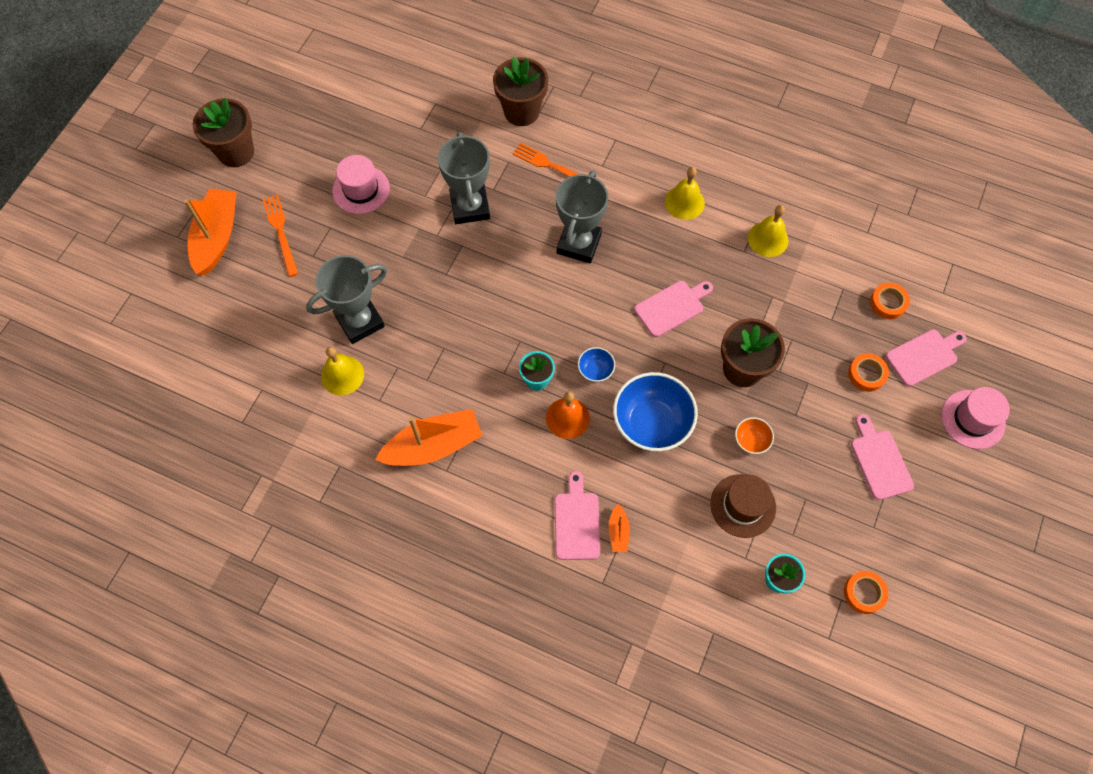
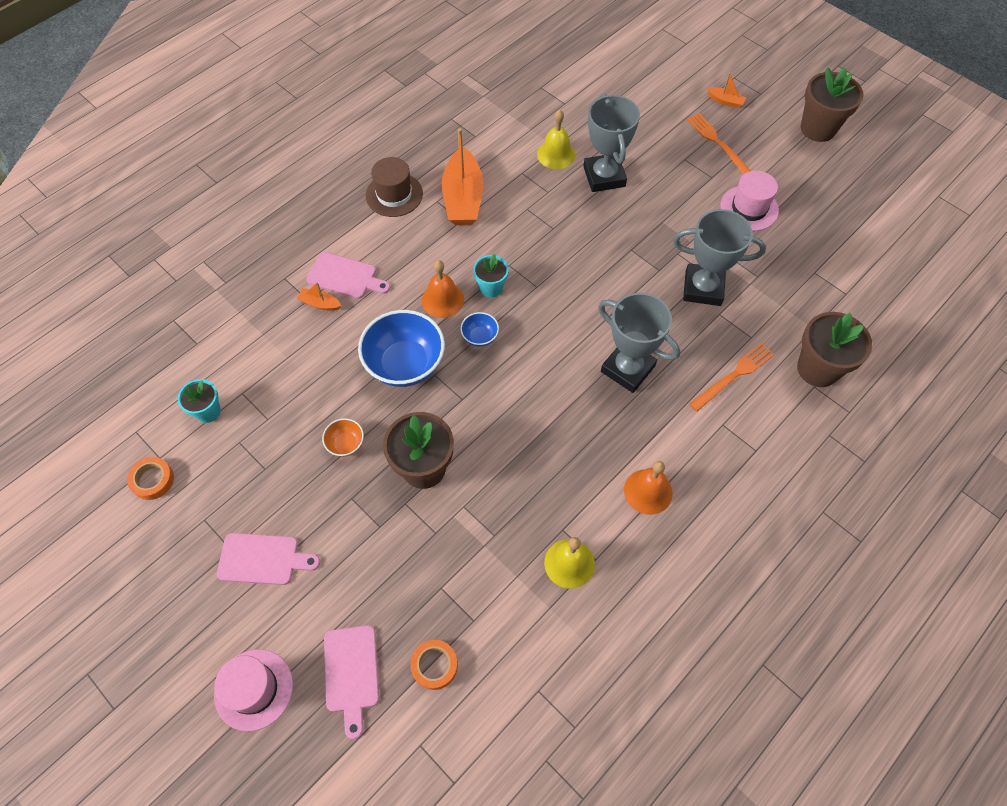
camera: 110 degrees right, 5 degrees down
orange boat [184,188,236,275] -> orange boat [707,72,746,108], size x0.45
orange fork [262,195,298,277] -> orange fork turned 120 degrees counterclockwise [687,113,751,174]
pink cutting board [634,281,713,337] -> none
yellow bell [665,167,705,220] -> orange bell [624,461,673,515]
brown hat [710,474,776,538] -> brown hat moved to [366,157,423,217]
orange tape [848,353,889,392] -> none

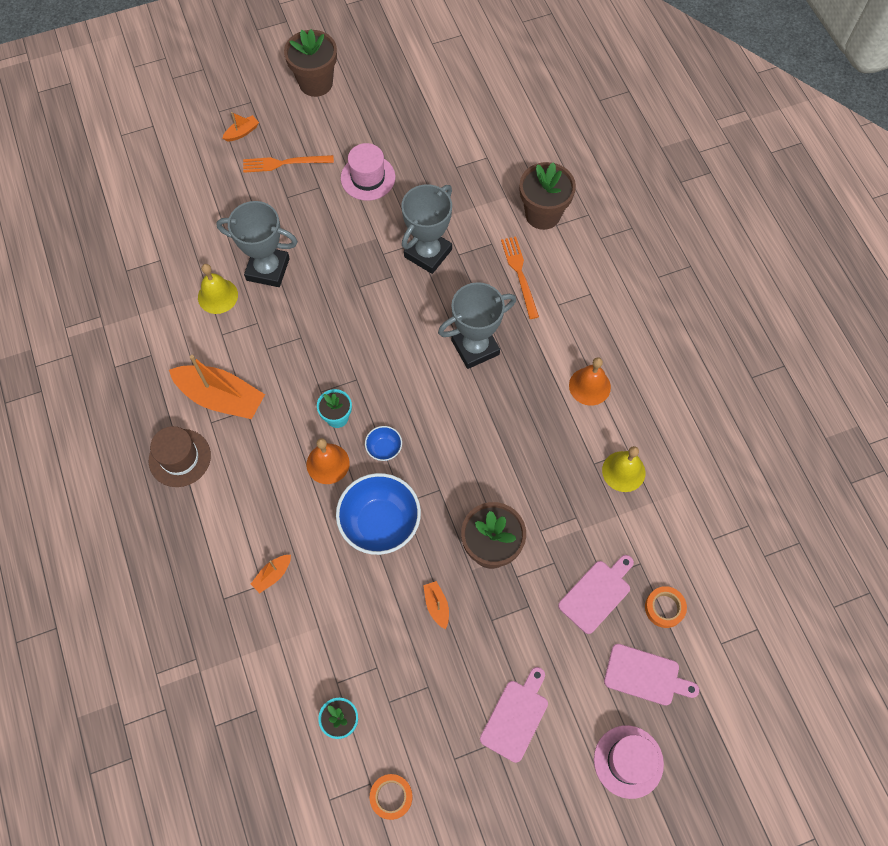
camera: 65 degrees left, 5 degrees up
pink cutting board [306,252,391,299] -> pink cutting board moved to [558,555,634,634]
orange bowl [322,418,364,457] -> orange boat [423,581,449,629]

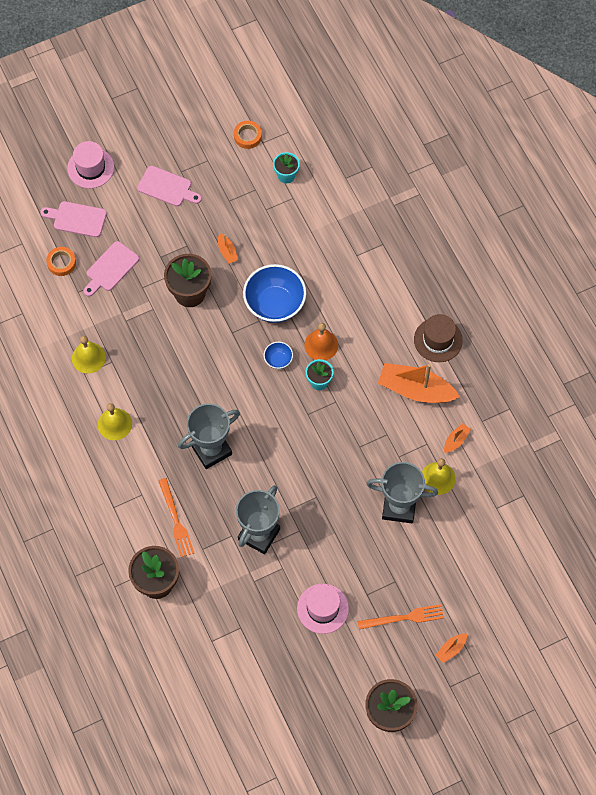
camera: 175 degrees right, 0 degrees up
orange boat [251,555,291,593] -> orange boat moved to [444,423,471,453]
pink cutting board [480,667,548,763] -> pink cutting board turned 90 degrees counterclockwise [137,166,202,206]
orange bell [569,357,611,406] -> yellow bell [98,403,132,440]

